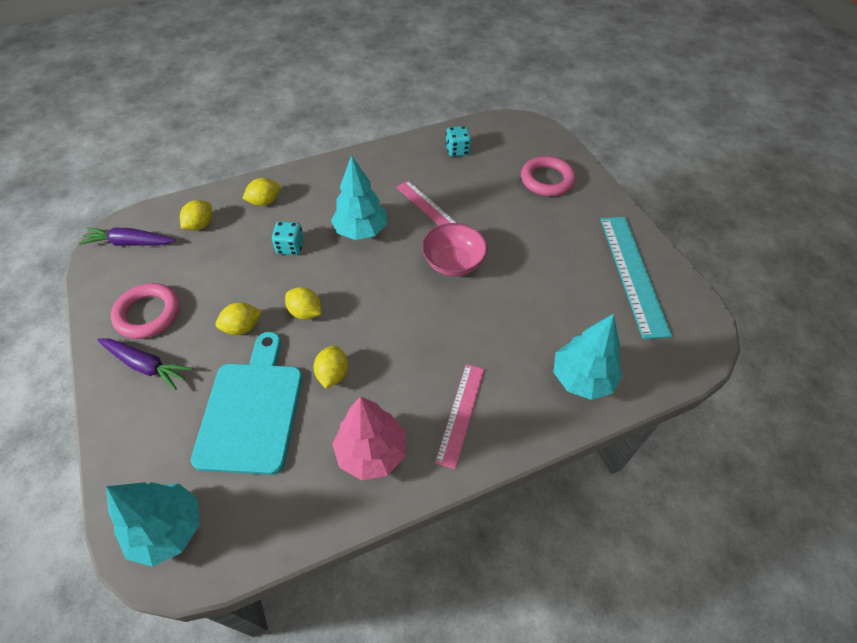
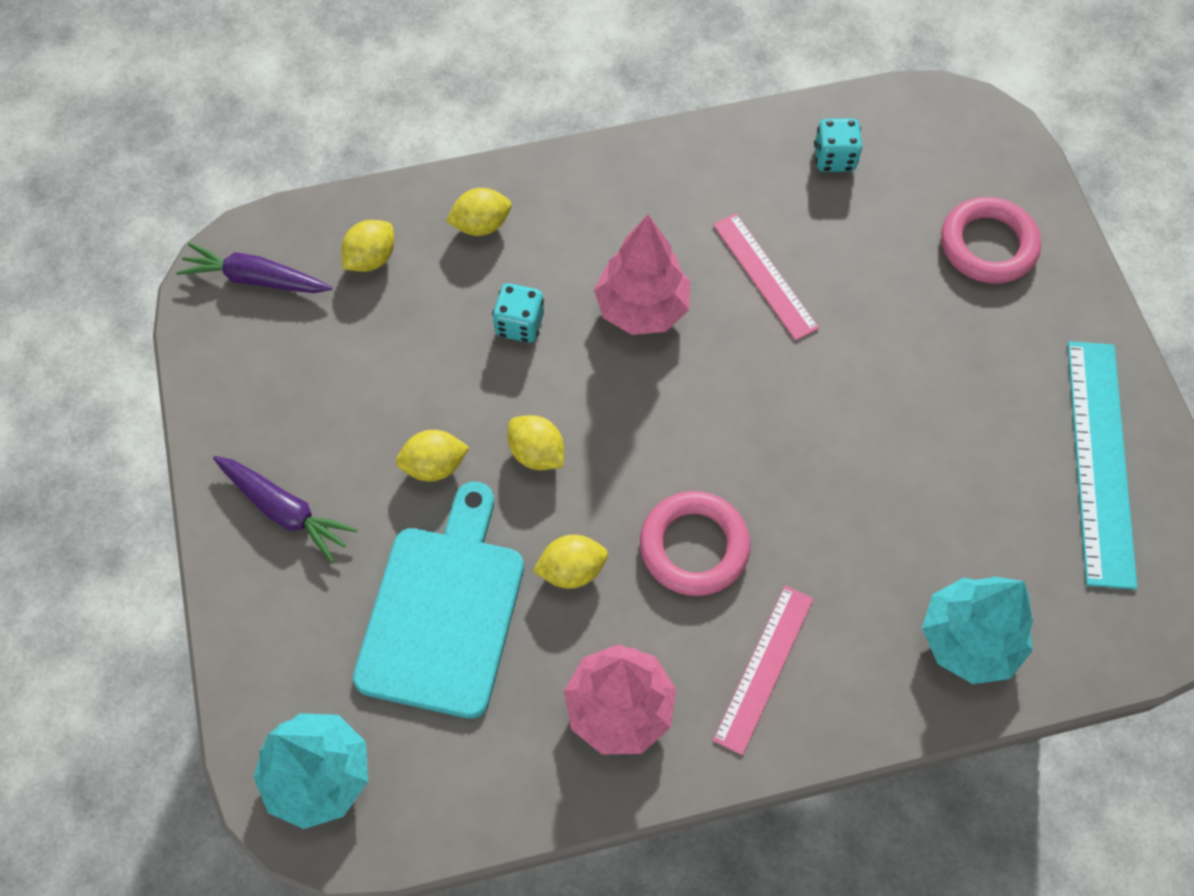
camera: 10 degrees right, 10 degrees up
pink ring [111,283,180,339] -> pink ring moved to [640,491,750,596]
yellow lemon [314,345,348,388] -> yellow lemon turned 60 degrees clockwise [533,535,608,589]
turquoise tree [331,155,387,240] -> pink tree [594,215,690,335]
pink bowl [422,223,488,276] -> none

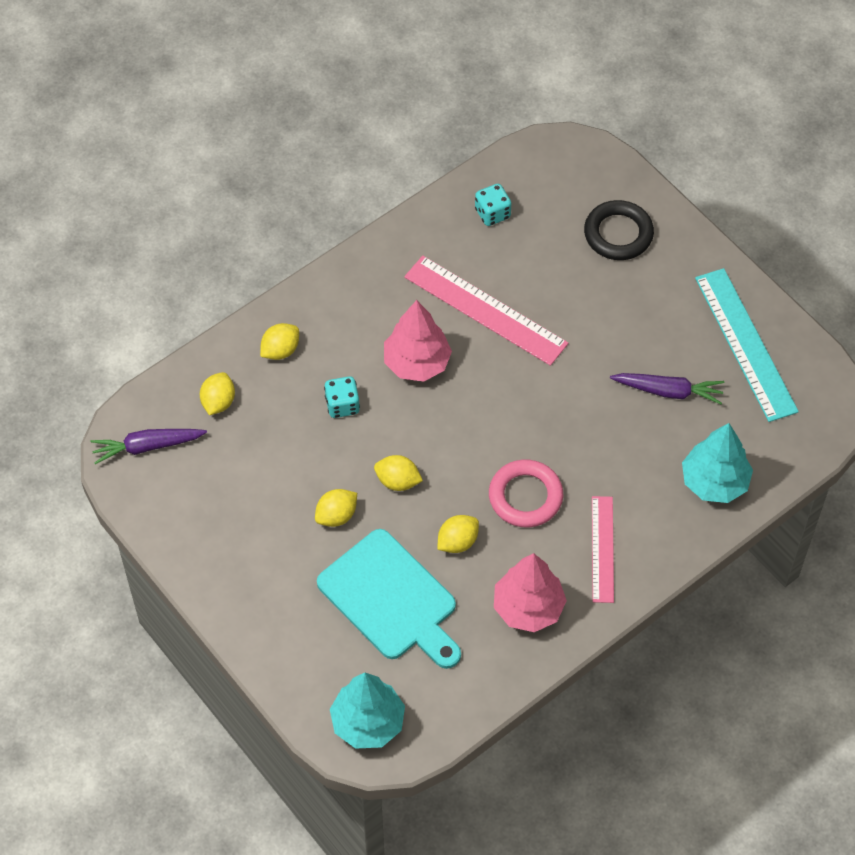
camera: 25 degrees left, 5 degrees down
purple carrot [213,456,358,563] -> purple carrot moved to [610,373,724,405]
turquoise cutting board [353,482,524,719] -> turquoise cutting board turned 150 degrees clockwise [317,529,461,669]
pink ruler [713,213,819,341] -> pink ruler [404,256,568,366], size x1.61
pink ring [941,197,1041,284] -> black ring [584,200,654,260]

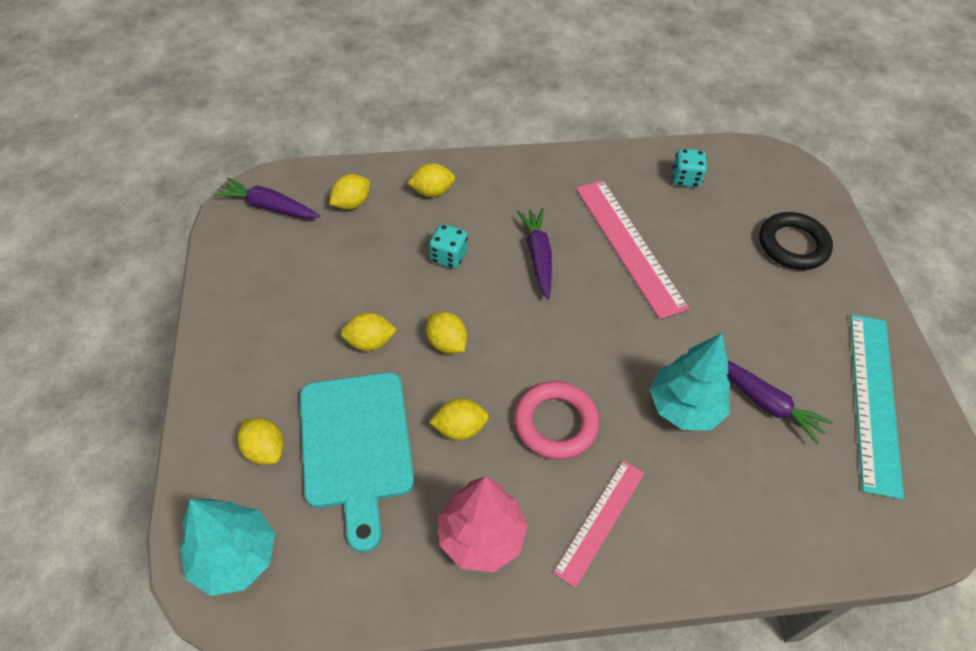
camera: 30 degrees right, 5 degrees down
pink tree [384,300,452,382] -> purple carrot [517,208,552,299]
turquoise tree [682,423,753,503] -> turquoise tree moved to [650,333,731,430]
none -> yellow lemon [237,418,284,464]

